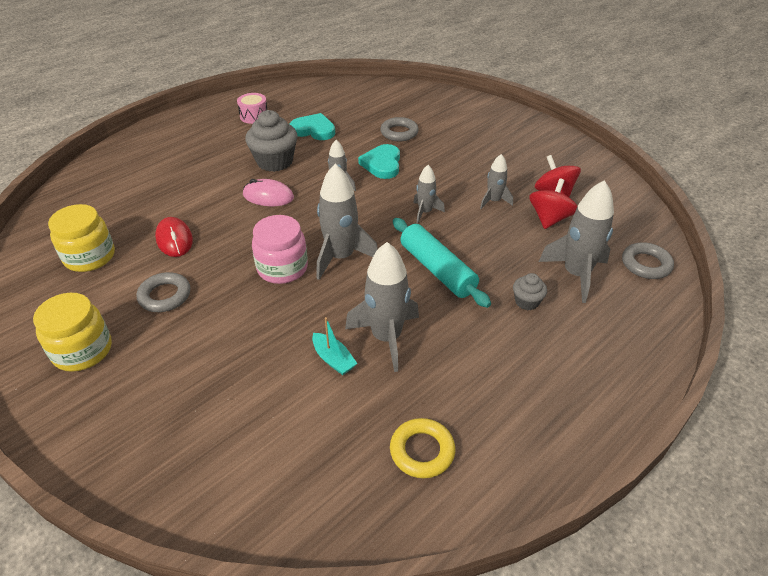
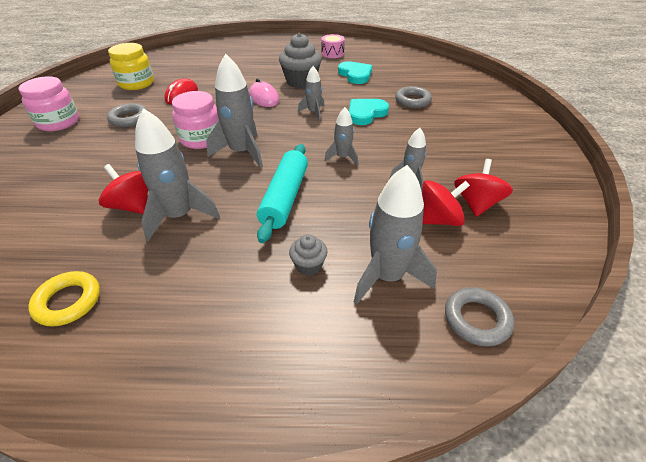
camera: 45 degrees right, 0 degrees up
yellow jar [33,293,112,372] -> pink jar [19,76,79,131]
turquoise boat [312,317,358,375] -> red spinning top [99,164,148,214]

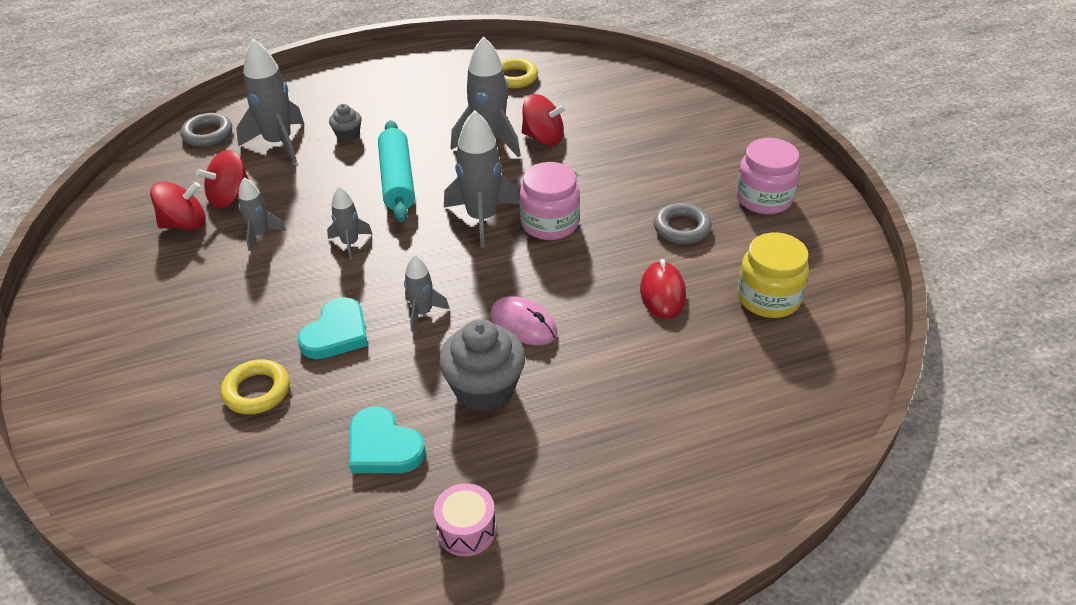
camera: 160 degrees right, 0 degrees up
grey ring [395,86,432,108] -> yellow ring [221,359,290,414]
red spinning top [454,159,513,217] -> red spinning top turned 105 degrees counterclockwise [150,181,206,230]

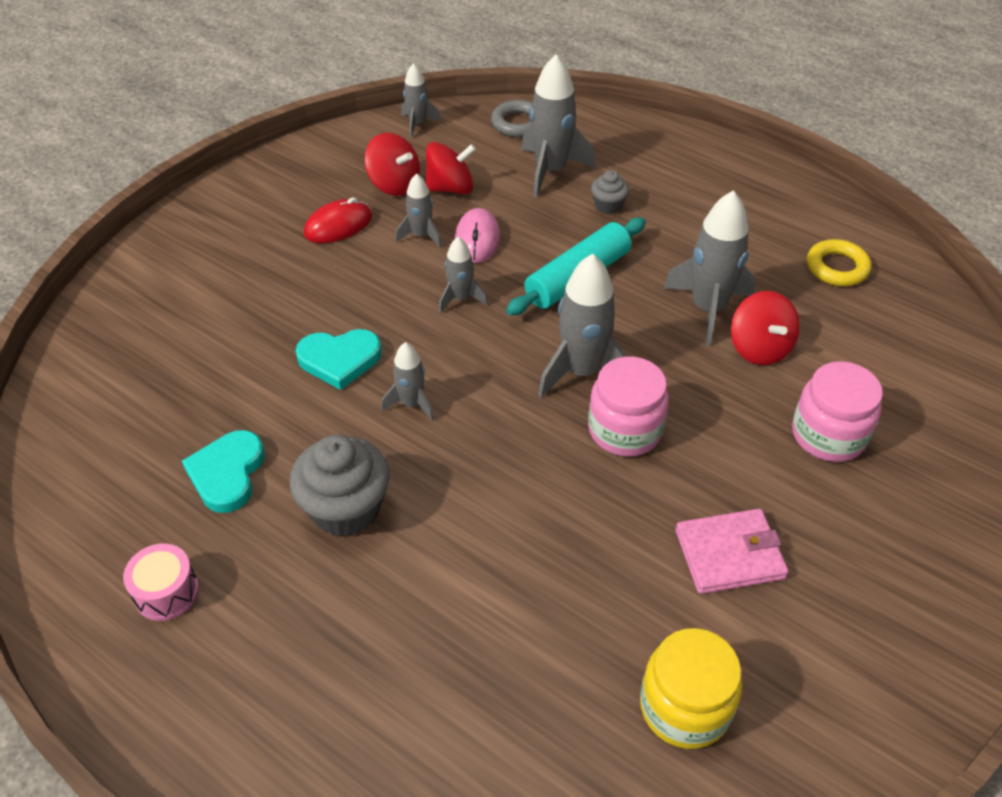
camera: 55 degrees right, 5 degrees up
red spinning top [196,150,249,209] -> red spinning top turned 150 degrees clockwise [425,142,476,194]
yellow ring [221,359,290,414] -> none
pink mouse [490,296,557,345] -> pink mouse moved to [455,208,500,263]
red mouse [640,259,686,319] -> red mouse moved to [304,197,372,243]
grey ring [654,203,712,244] -> pink wallet [675,509,789,594]
pink jar [736,138,800,214] -> pink jar moved to [792,361,883,462]
none -> grey rocket [401,63,441,138]

